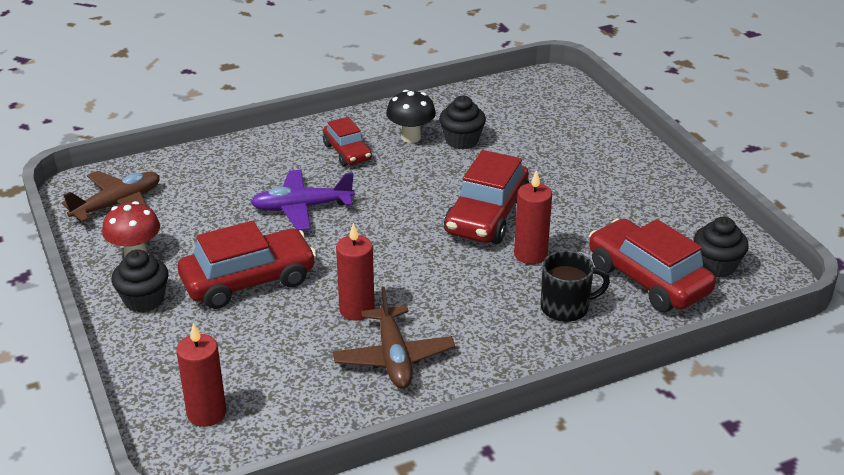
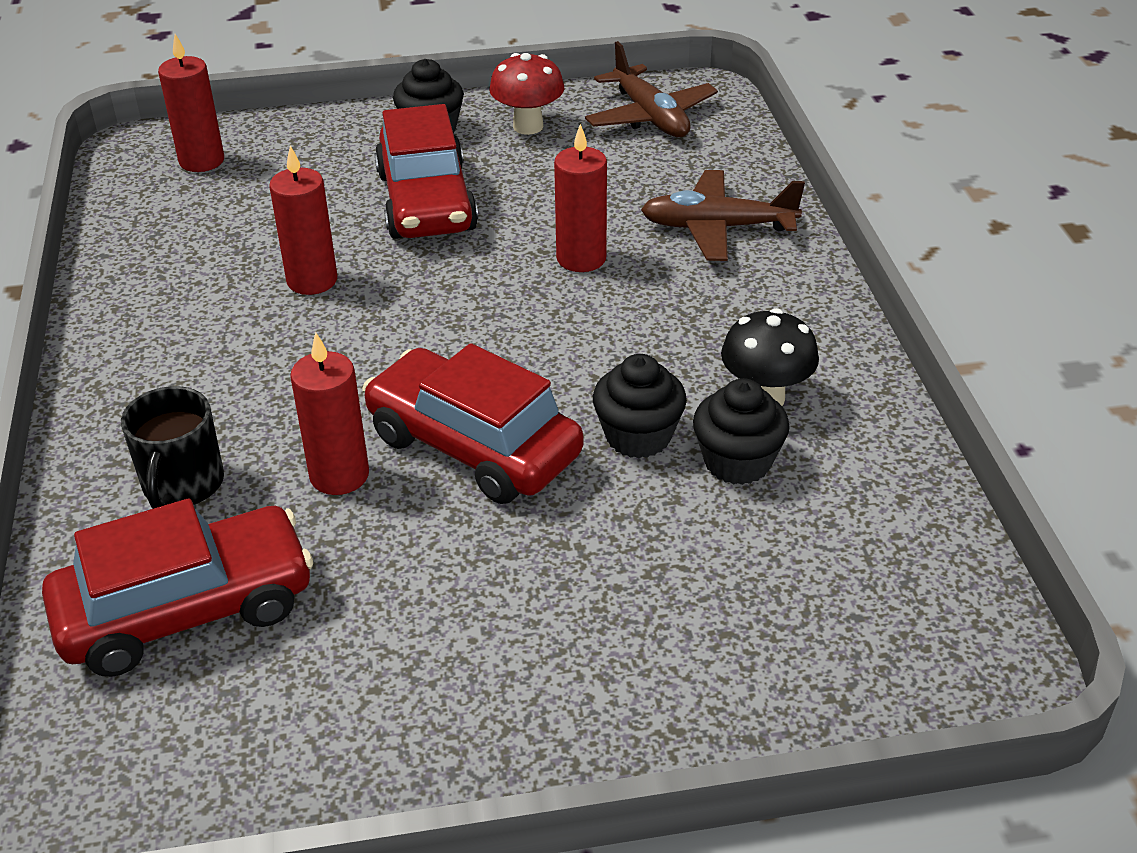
camera: 105 degrees right, 5 degrees up
purple plane [251,170,354,231] -> red candle [554,124,607,272]
red car [323,117,372,166] -> none
brown plane [333,286,455,389] -> brown plane moved to [641,170,805,261]
black cupcake [694,217,749,278] -> black cupcake moved to [593,354,687,458]

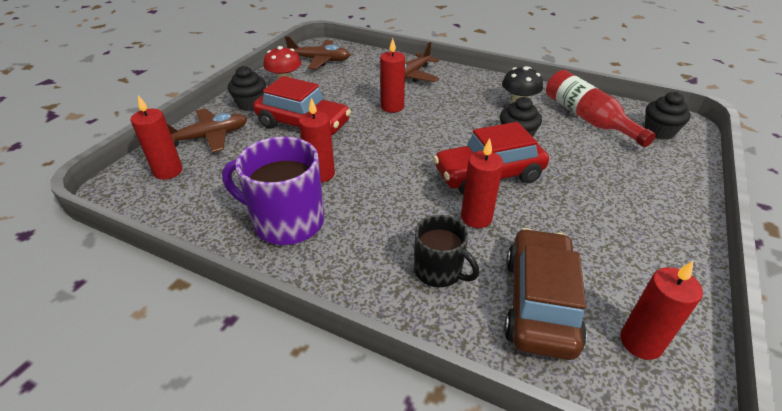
camera: 55 degrees left, 0 degrees up
red car [42,498,313,677] -> brown car [504,228,587,360]
black cupcake [693,378,790,485] -> black cupcake moved to [645,92,691,140]
none -> brown plane [167,108,247,153]
none -> purple mug [222,137,324,245]
none -> red bottle [546,70,656,147]
none -> red candle [620,261,703,360]

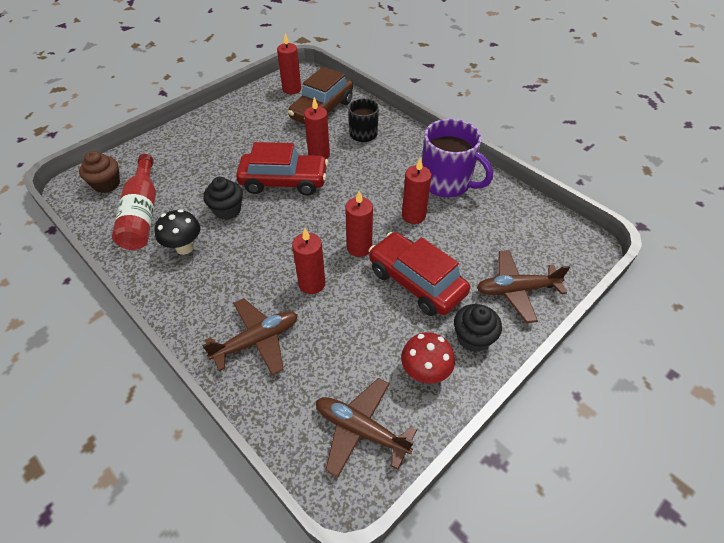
camera: 160 degrees left, 10 degrees up
red candle [130,95,183,180] -> red candle moved to [345,191,373,257]
black cupcake [645,92,691,140] -> brown cupcake [79,151,120,193]

